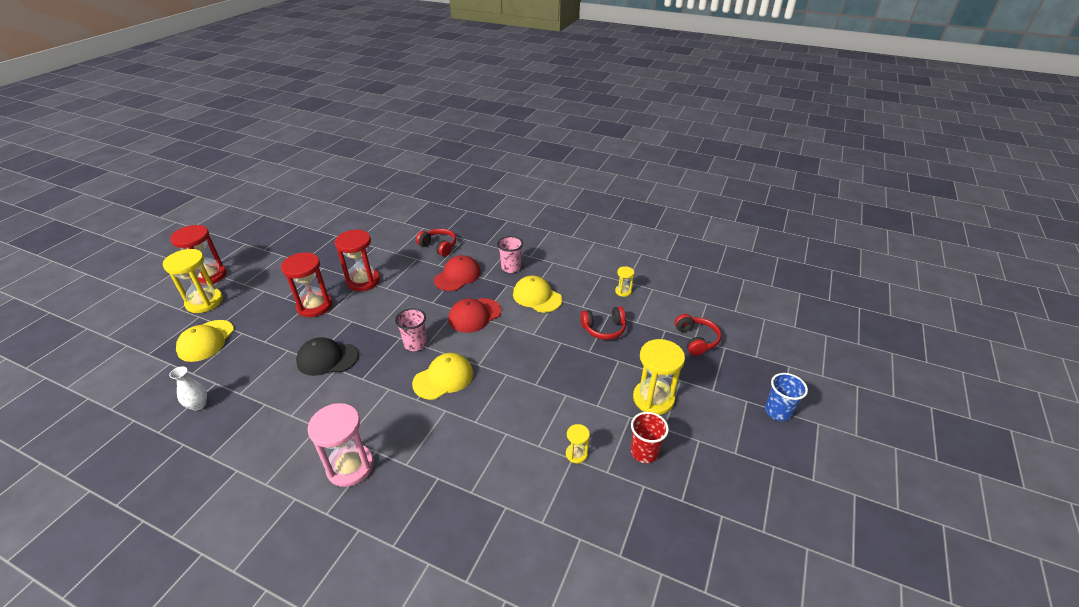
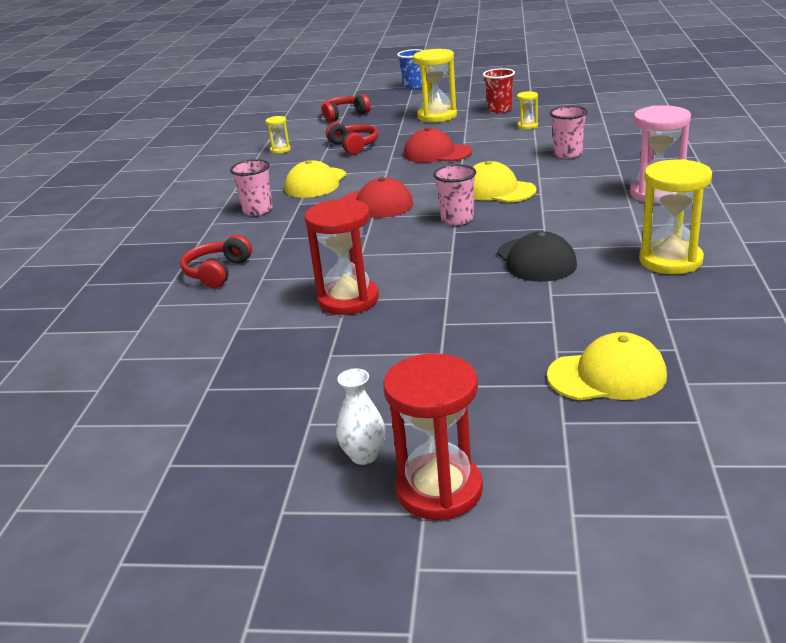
camera: 105 degrees left, 10 degrees down
yellow hourglass [163,249,223,313] -> yellow hourglass moved to [639,159,712,274]
white vase [169,366,207,411] -> white vase moved to [336,369,386,465]
red hourglass [281,252,332,317] -> none
red cap [434,255,481,291] -> red cap moved to [404,128,472,163]
none -> pink cup [550,106,588,158]

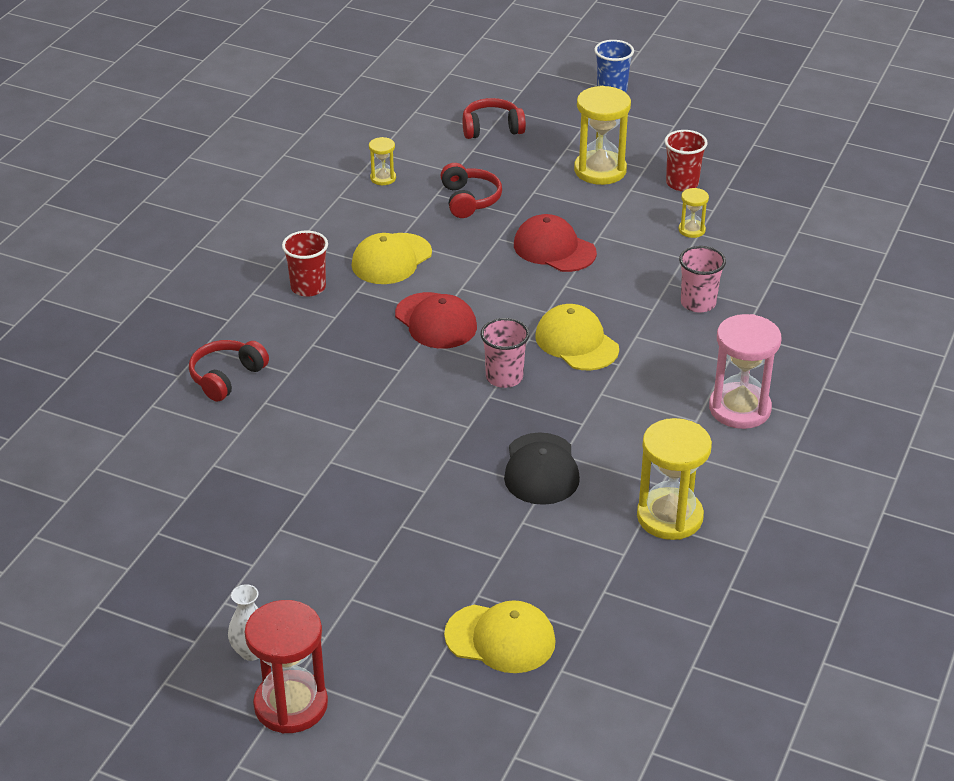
camera: 15 degrees right, 10 degrees up
pink cup [230,159,273,216] -> red cup [282,231,328,297]
red hourglass [305,198,379,315] -> none

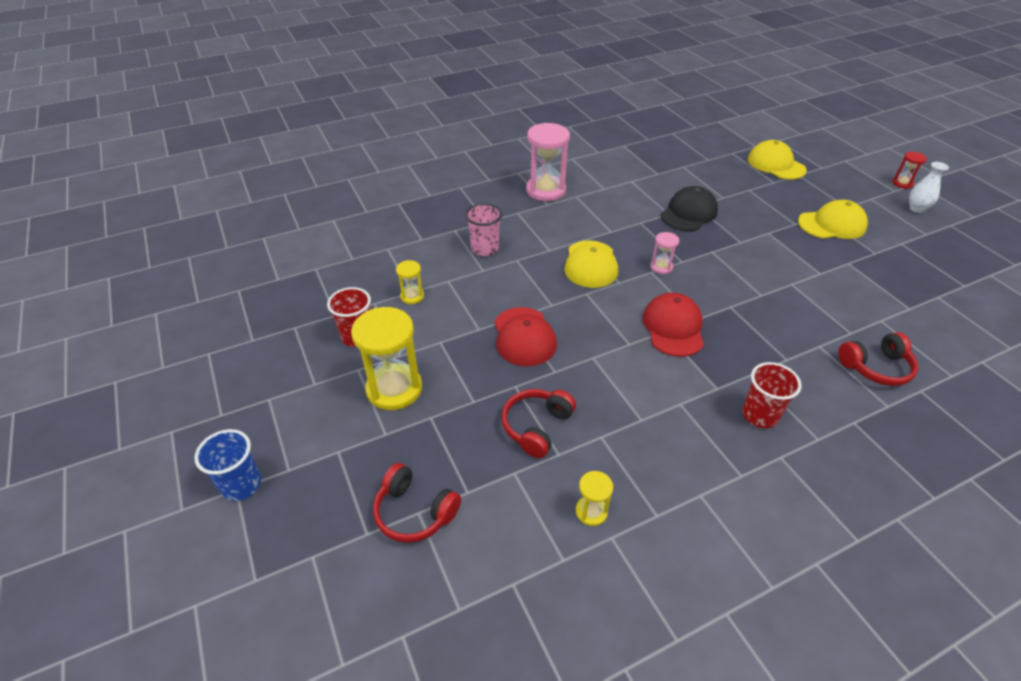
camera: 140 degrees left, 5 degrees up
red hourglass [245,600,328,733] -> red hourglass [892,152,927,189], size x0.49
yellow cap [351,233,432,284] -> yellow cap moved to [798,200,868,239]
pink cup [481,318,530,388] -> pink hourglass [650,232,679,274]
yellow hourglass [637,418,712,540] -> none

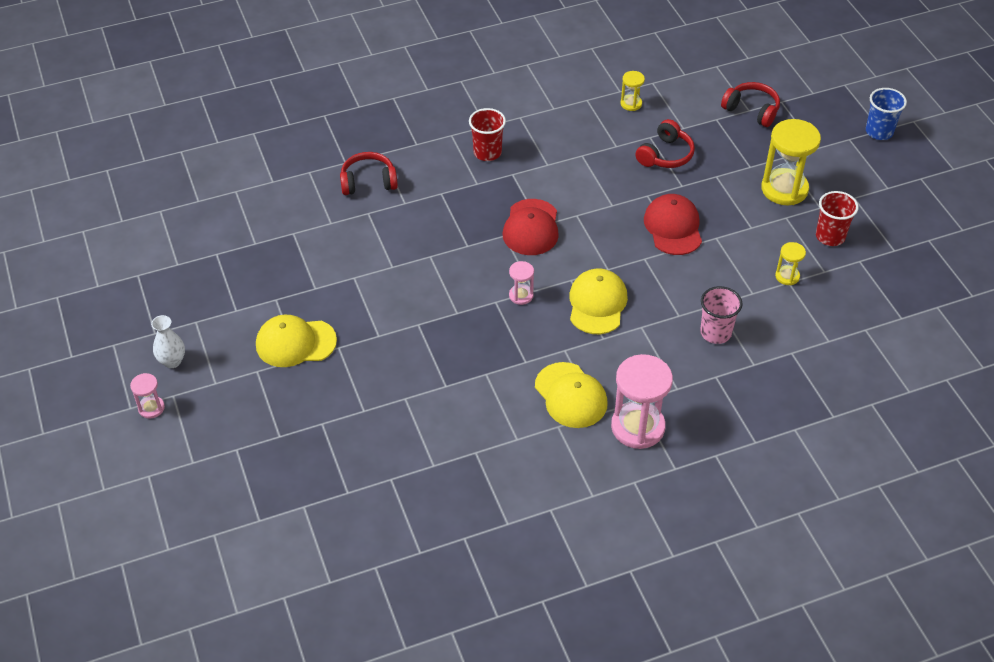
camera: 175 degrees left, 5 degrees up
black cap [661,186,718,231] -> none
yellow cap [748,140,807,180] -> yellow cap moved to [535,362,608,428]
red hourglass [892,152,927,189] -> pink hourglass [130,373,165,419]

